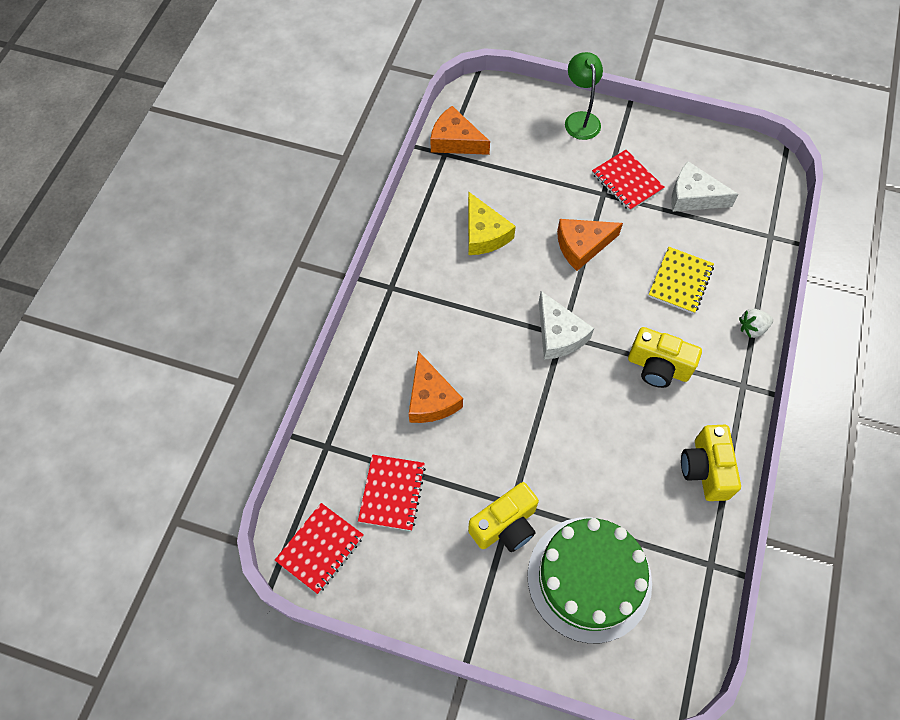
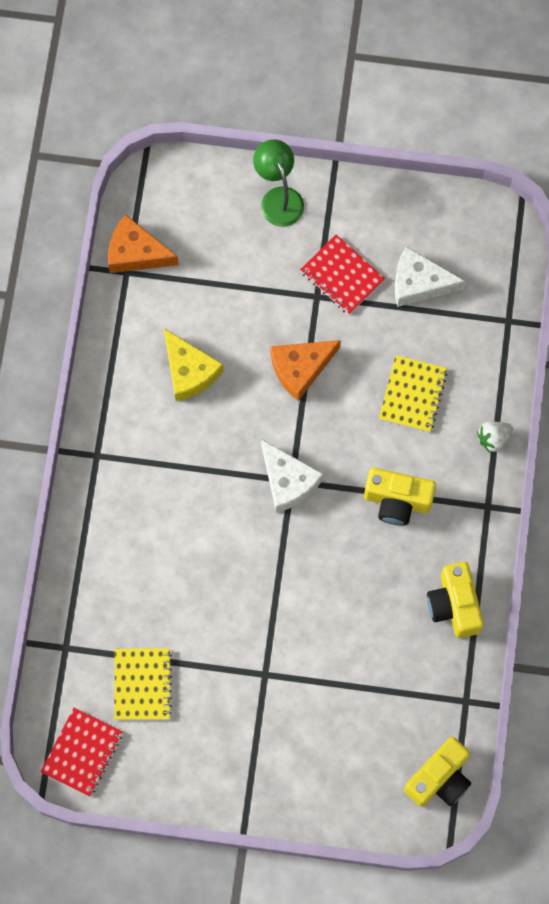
camera: 10 degrees left, 10 degrees up
red notebook [358,455,426,531] -> yellow notebook [114,648,172,720]
orange cheese [409,351,463,423] -> none
yellow camera [468,482,539,552] -> yellow camera moved to [404,737,471,807]
green cake [528,517,652,643] -> none

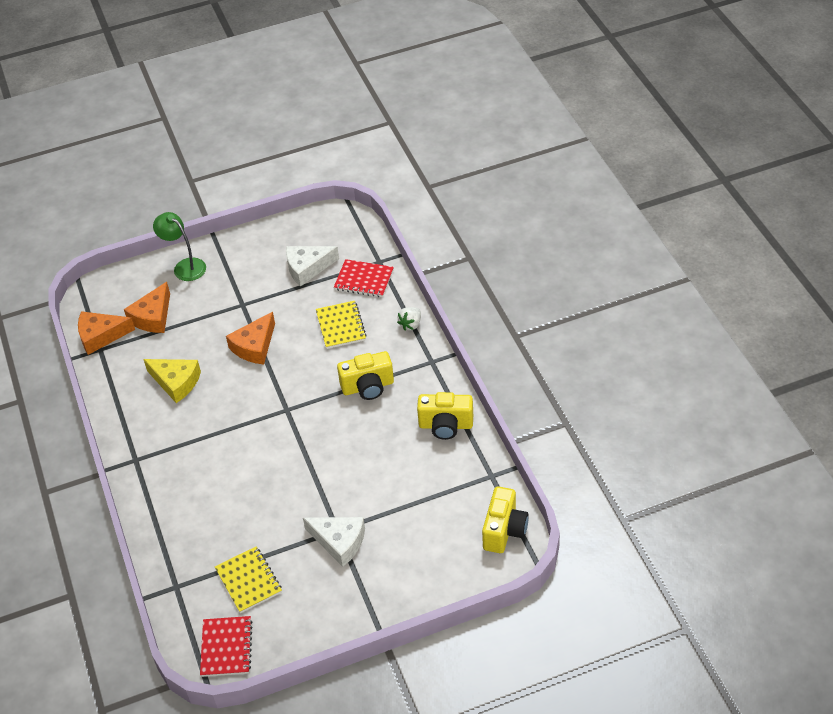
camera: 25 degrees left, 25 degrees down
white cheese [261,439,323,513] -> white cheese moved to [303,517,365,567]
red notebook [300,235,385,315] -> red notebook moved to [334,259,394,297]
yellow camera [427,562,484,638] -> yellow camera turned 45 degrees counterclockwise [417,392,473,440]
none -> orange cheese [124,282,170,333]

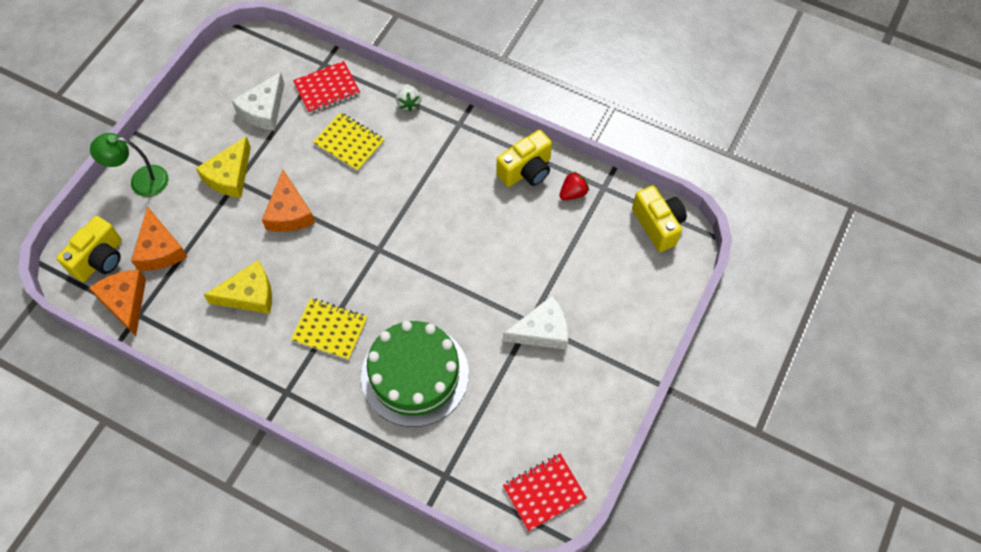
camera: 45 degrees left, 15 degrees up
orange cheese [78,311,135,355] -> orange cheese turned 120 degrees clockwise [89,270,146,336]
red notebook [200,616,253,677] -> red notebook turned 75 degrees counterclockwise [503,454,587,531]
yellow notebook [215,547,282,613] -> yellow notebook moved to [291,298,367,360]
yellow camera [337,351,394,400] -> yellow camera moved to [57,216,122,282]
none -> yellow cheese [196,136,251,198]
none -> green cake [361,321,469,427]
none -> red strawberry [560,171,589,200]

